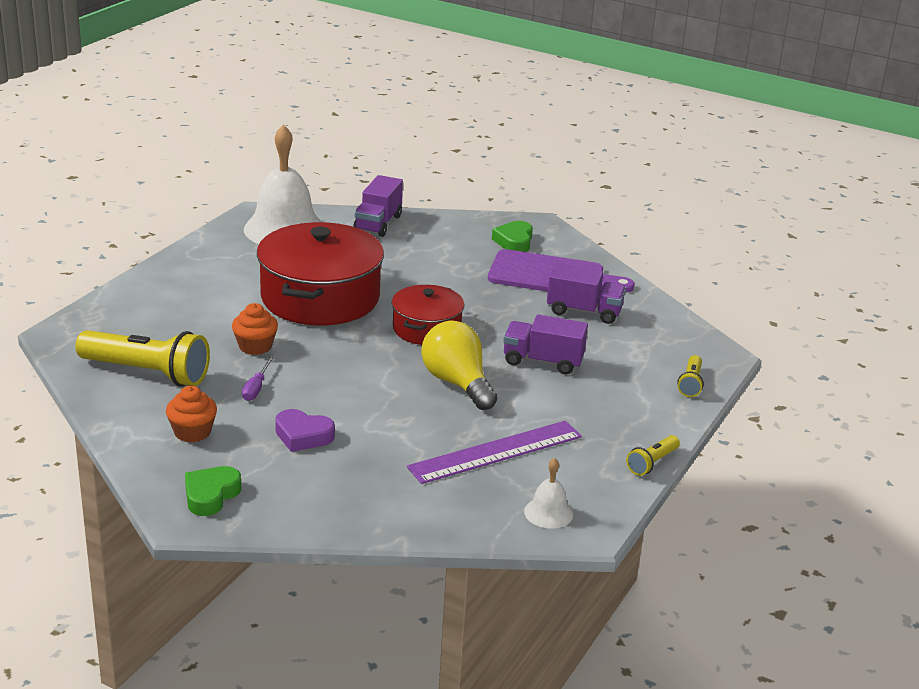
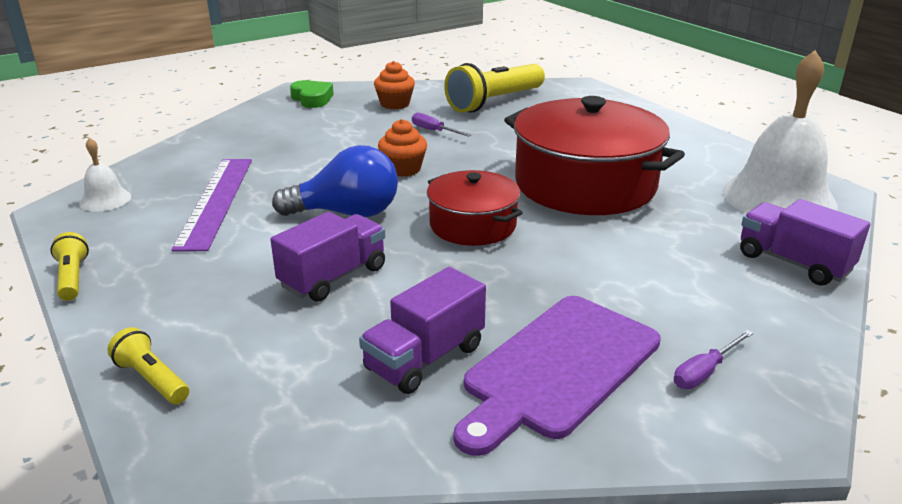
camera: 120 degrees right, 0 degrees up
orange cupcake [232,303,278,355] -> orange cupcake moved to [378,119,427,177]
purple heart [275,409,335,452] -> none
yellow light bulb [421,321,497,410] -> blue light bulb [272,145,398,217]
green heart [492,221,533,252] -> purple screwdriver [674,330,753,389]

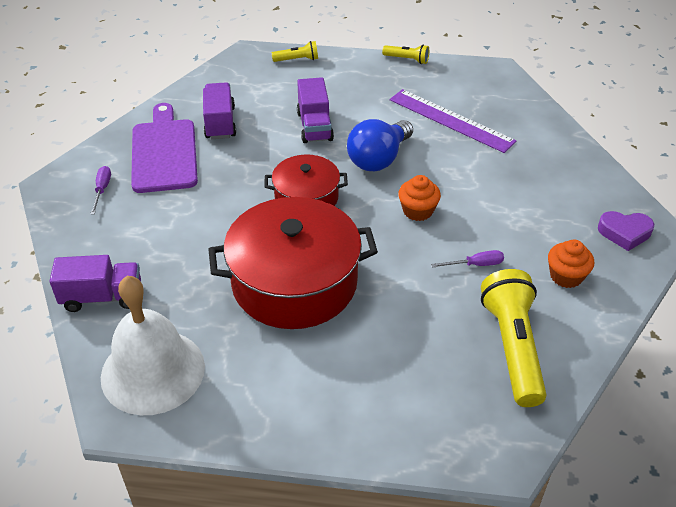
camera: 130 degrees right, 15 degrees up
white bell [79,137,131,212] -> none
green heart [290,80,334,108] -> purple heart [598,211,654,251]

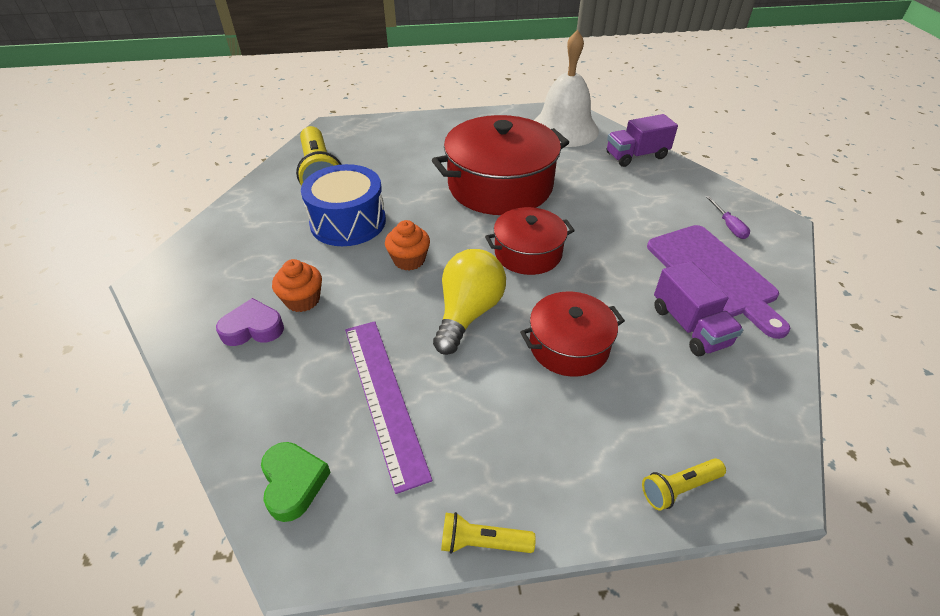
camera: 165 degrees right, 0 degrees up
purple truck [297,77,334,143] -> red pot [520,291,625,377]
blue light bulb [347,119,413,171] -> yellow light bulb [433,249,506,355]
purple ruler [390,89,516,153] -> purple ruler turned 45 degrees clockwise [345,321,433,494]
purple screwdriver [431,250,504,268] -> blue drum [301,164,386,246]
orange cupcake [548,240,594,288] -> orange cupcake moved to [272,259,322,312]
purple heart [598,211,654,251] -> purple heart moved to [216,298,284,346]
none -> green heart [261,442,331,522]

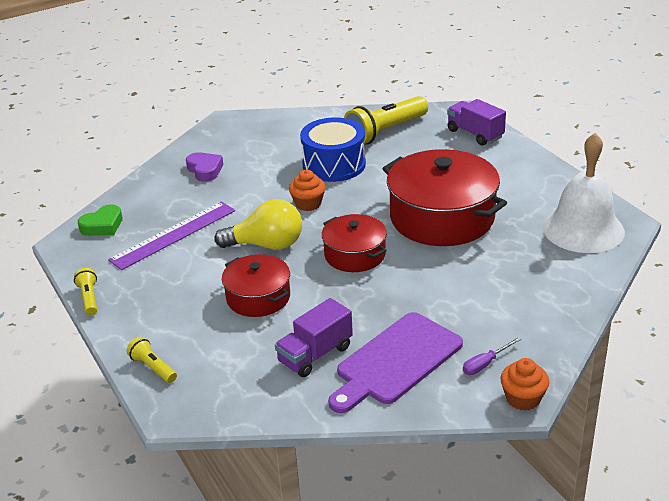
camera: 70 degrees right, 10 degrees down
orange cupcake [272,259,322,312] -> orange cupcake moved to [500,358,549,411]
purple truck [607,114,678,167] -> purple truck moved to [447,99,506,146]

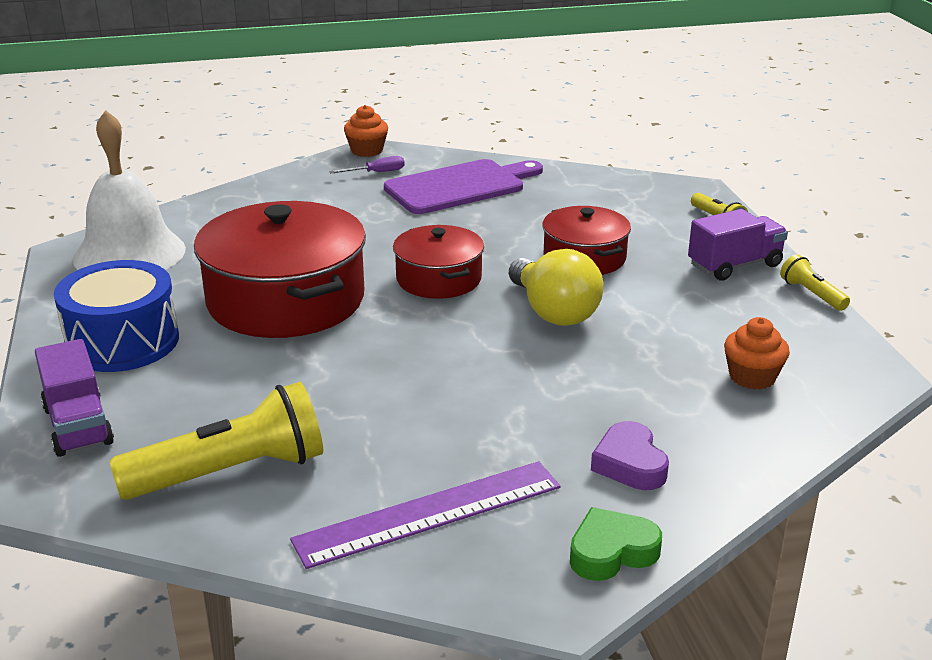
camera: 165 degrees left, 5 degrees down
yellow flashlight [74,268,97,315] -> yellow flashlight turned 150 degrees clockwise [780,254,850,311]
green heart [78,204,123,236] -> green heart moved to [570,507,662,581]
purple ruler [108,201,235,270] -> purple ruler moved to [290,461,561,569]
yellow light bulb [214,199,302,250] -> yellow light bulb turned 135 degrees counterclockwise [509,249,603,326]
purple truck [275,298,353,377] -> purple truck moved to [688,209,788,281]
orange cupcake [289,170,326,211] -> orange cupcake moved to [724,317,790,390]
blue drum [300,117,366,182] -> blue drum moved to [54,260,179,372]

